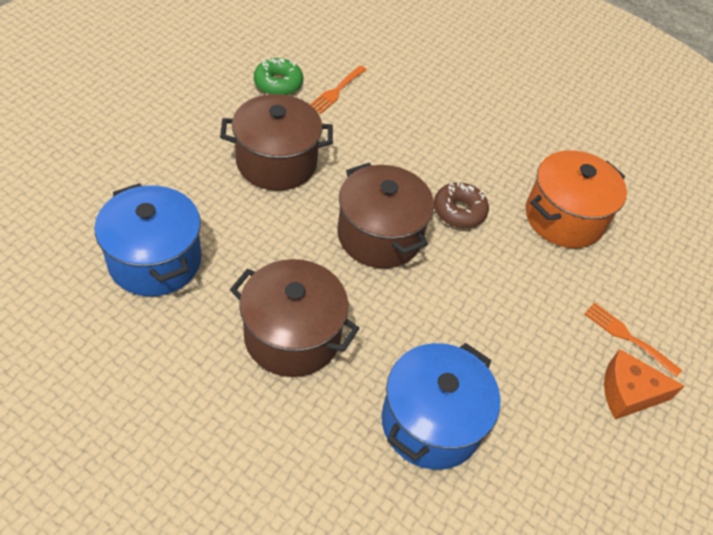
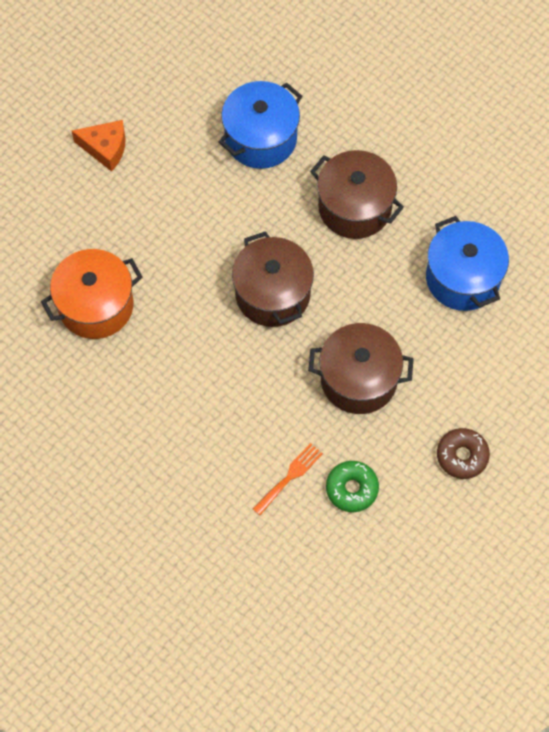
camera: 165 degrees left, 15 degrees up
brown donut [434,182,489,228] -> brown donut moved to [437,428,490,479]
orange fork [584,302,682,377] -> none

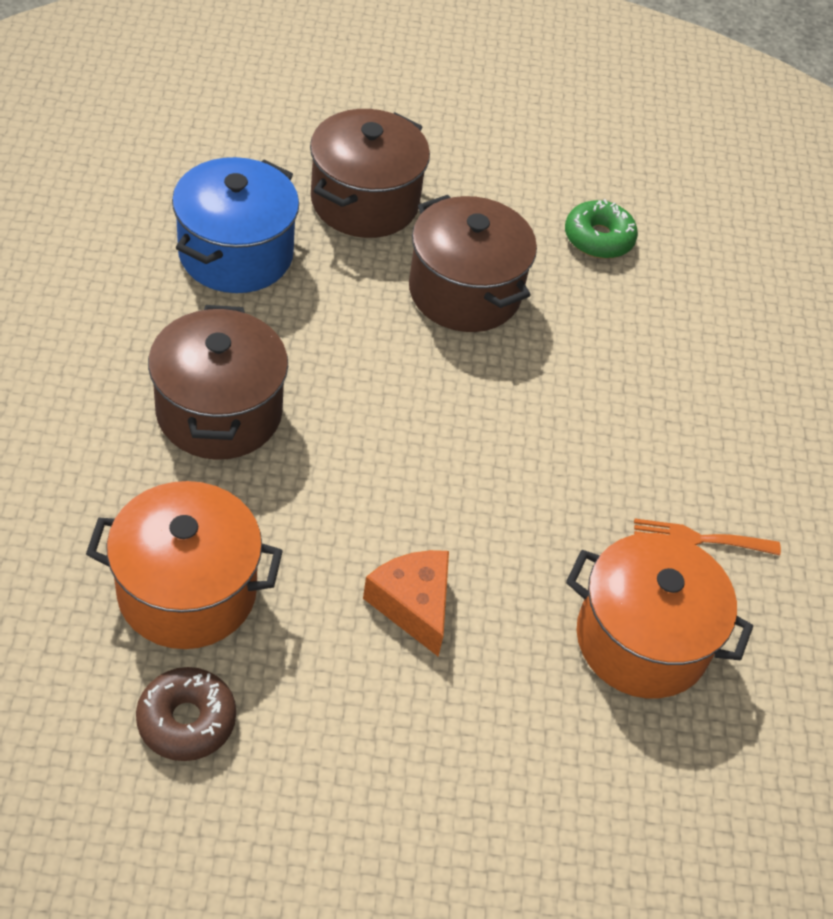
camera: 135 degrees left, 15 degrees down
orange cheese [72,120,126,172] -> orange cheese moved to [363,550,449,657]
blue pot [218,81,302,169] -> orange pot [86,481,283,649]
brown pot [232,231,314,327] -> brown pot moved to [310,109,430,238]
orange fork [253,443,323,515] -> orange fork moved to [634,519,781,555]
brown donut [437,428,490,479] -> brown donut moved to [136,667,236,761]

